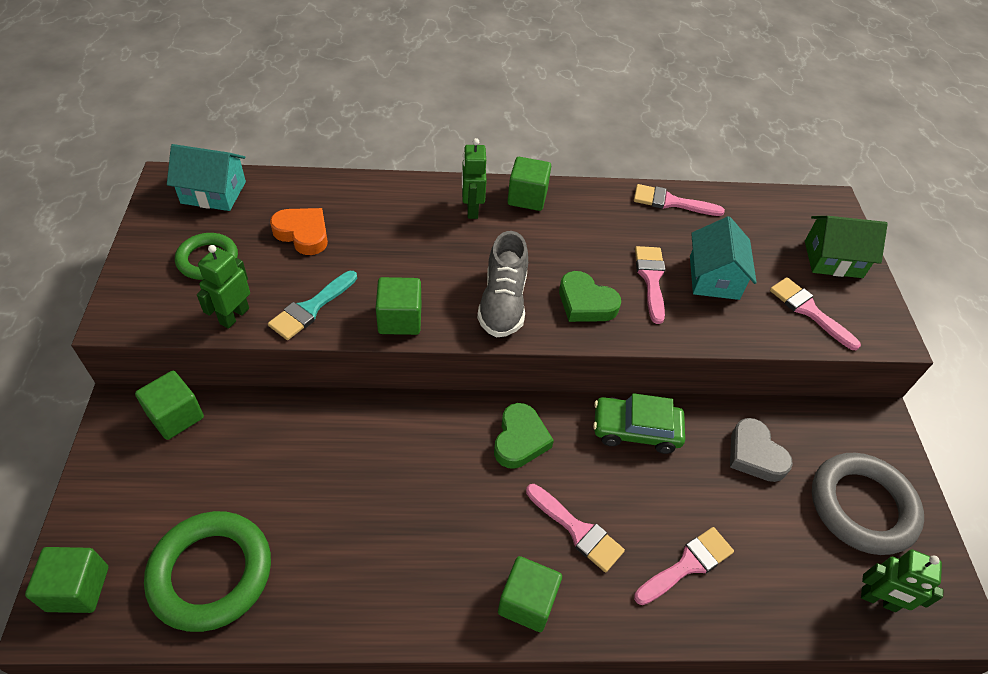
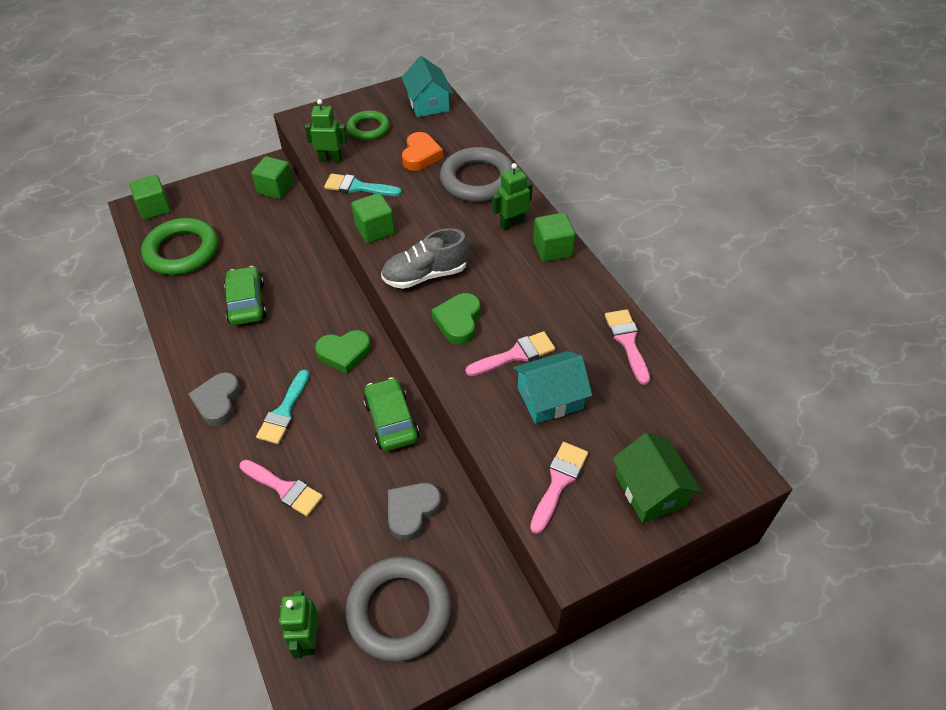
camera: 70 degrees right, 0 degrees up
green cube [498,556,562,632] -> grey heart [188,372,241,426]
pink brush [526,484,625,572] -> turquoise brush [256,369,310,444]
none -> green car [224,266,267,325]
none -> grey ring [440,147,513,202]

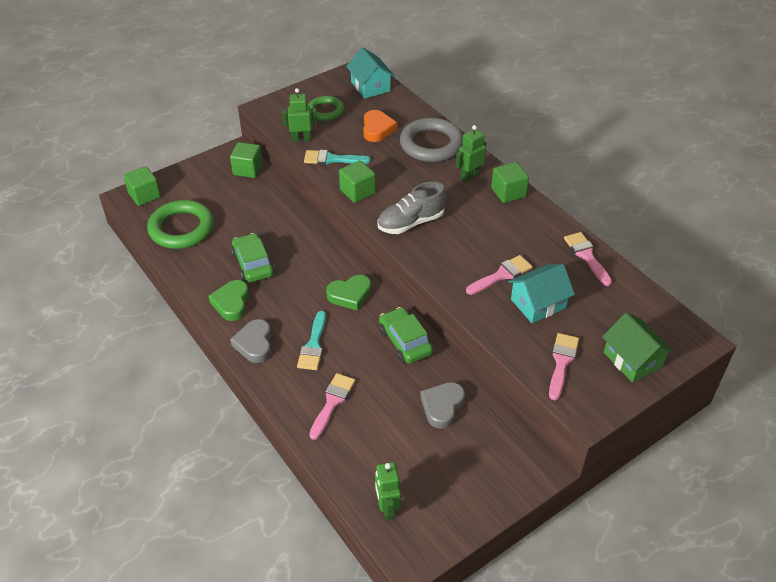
camera: 10 degrees left, 5 degrees down
pink brush [240,460,323,516] -> pink brush turned 90 degrees counterclockwise [309,373,355,440]
grey ring [345,556,451,662] -> none
green heart [431,293,480,345] -> green heart moved to [208,280,249,321]

